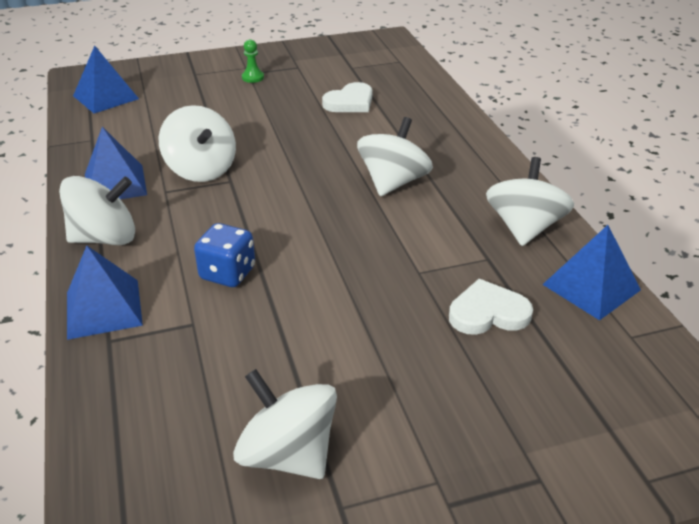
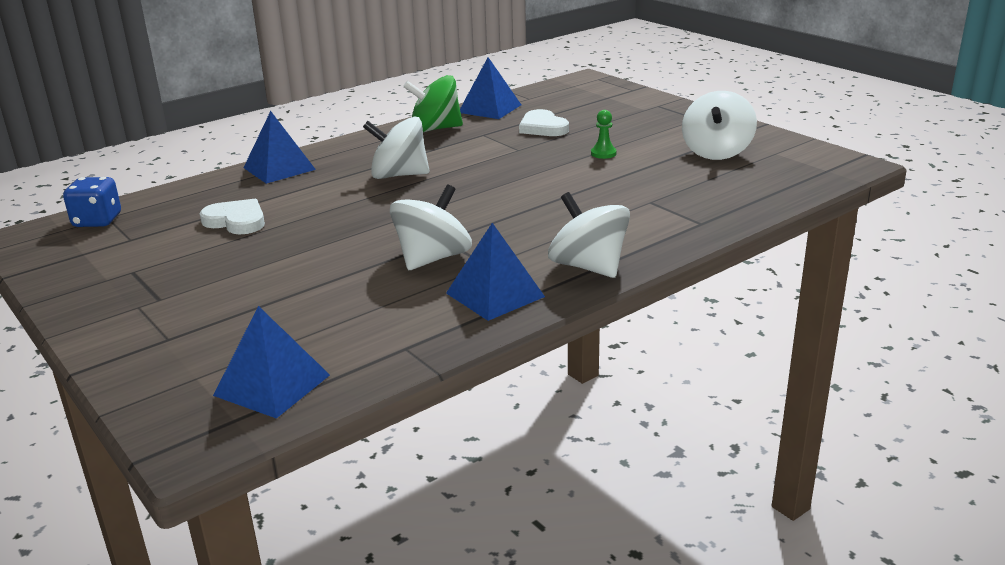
camera: 110 degrees left, 10 degrees down
blue pyramid [67,246,143,340] -> blue pyramid moved to [243,111,316,184]
blue dice [194,223,255,287] -> blue dice moved to [63,177,121,227]
green pawn [242,39,264,83] -> green pawn moved to [591,110,617,159]
white spinning top [486,157,574,246] -> green spinning top [403,75,463,132]

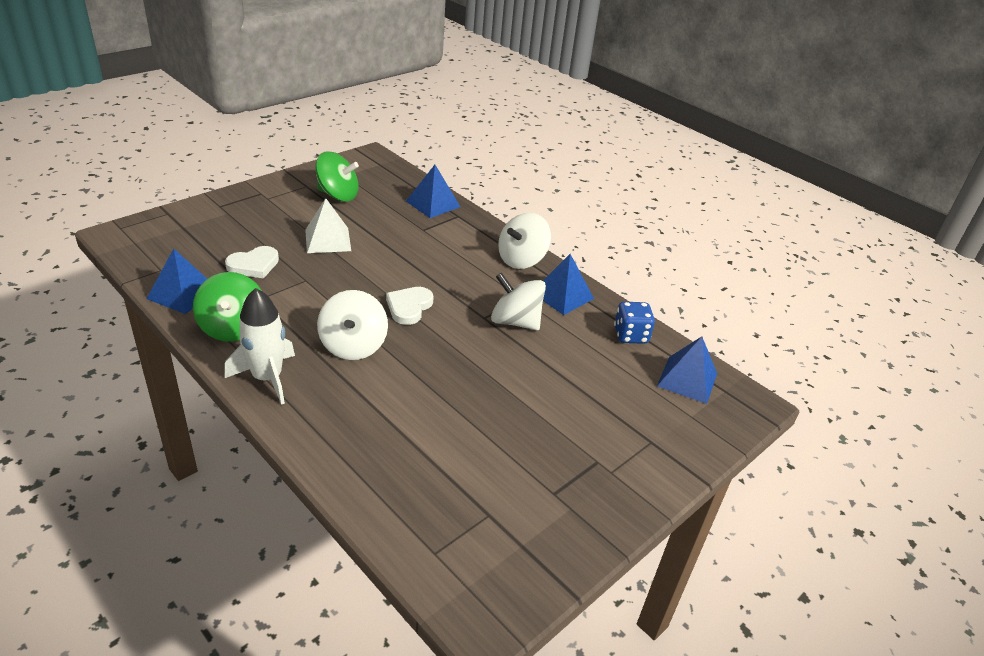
camera: 100 degrees left, 10 degrees up
blue dice [63,177,121,227] -> blue dice moved to [614,302,655,344]
white heart [200,199,265,234] -> white heart moved to [386,287,434,325]
blue pyramid [243,111,316,184] -> blue pyramid moved to [406,165,460,218]
green pawn [591,110,617,159] -> white pyramid [305,198,351,253]
white spinning top [682,91,757,160] -> green spinning top [315,151,359,202]
none -> white rocket [225,288,295,405]

